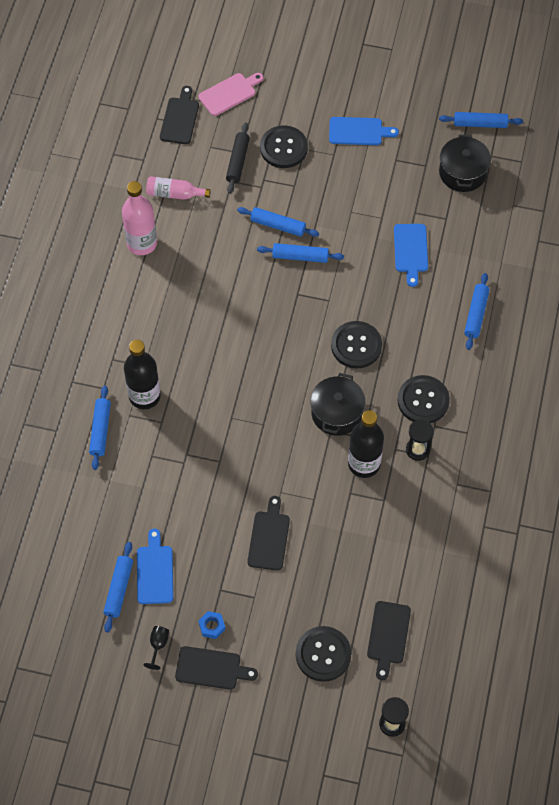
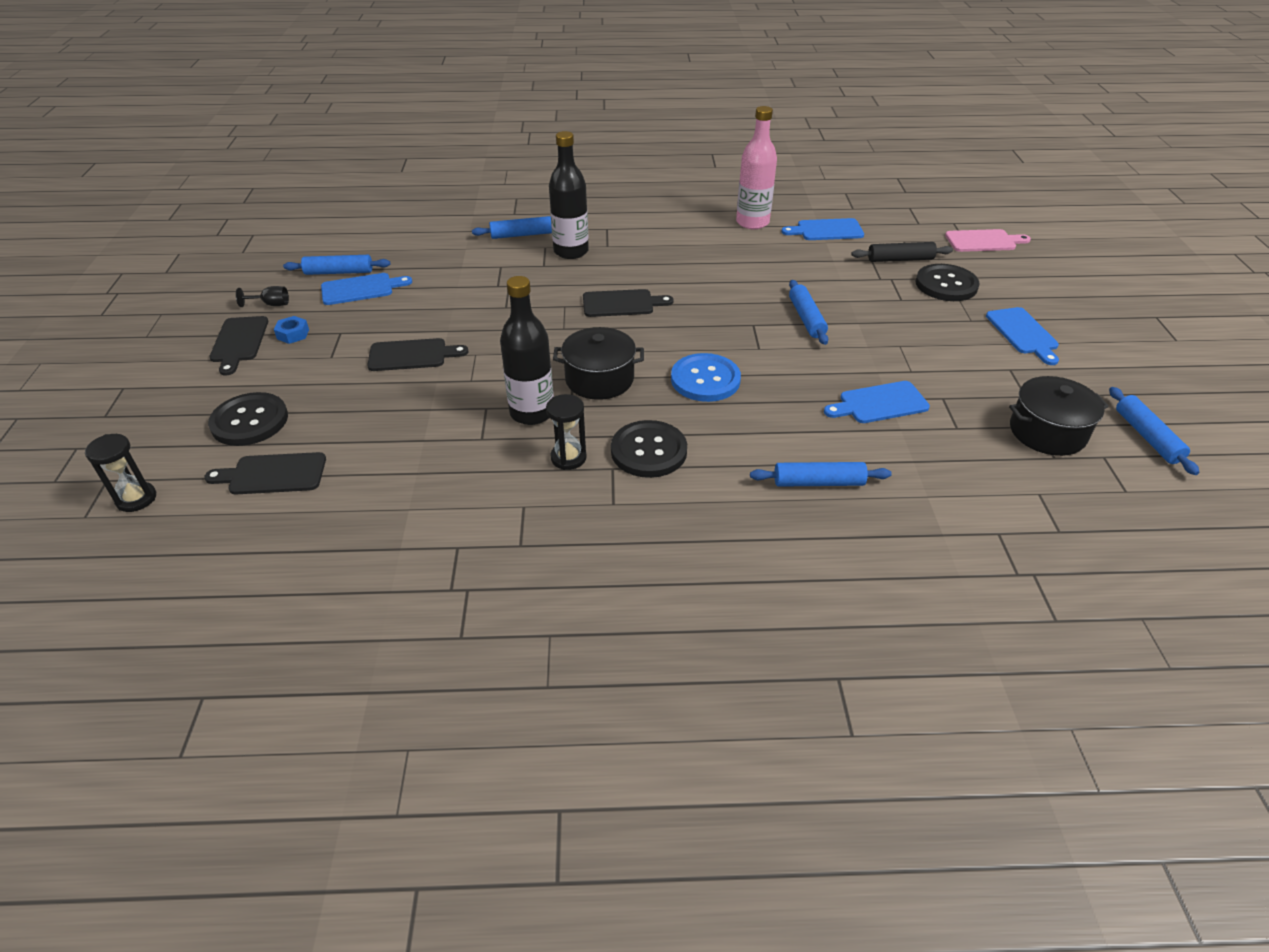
camera: 75 degrees right, 20 degrees down
pink bottle [146,176,211,200] -> blue cutting board [781,218,864,240]
black cutting board [160,86,199,144] -> black cutting board moved to [583,289,674,317]
pink cutting board [199,73,263,116] -> pink cutting board turned 45 degrees counterclockwise [945,229,1031,252]
blue rolling pin [237,207,319,237] -> none
black button [331,321,382,369] -> blue button [671,353,741,402]

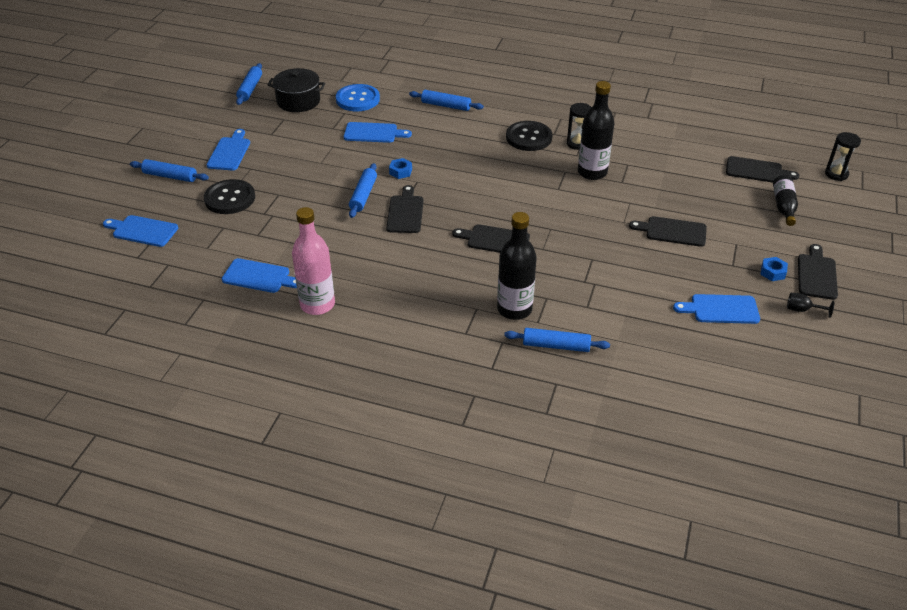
camera: 160 degrees left, 0 degrees up
black button [208,392,288,446] -> black bottle [773,175,798,226]
blue rolling pin [283,255,390,275] -> blue rolling pin moved to [130,159,209,182]
black pot [553,327,644,400] -> none
blue button [671,353,741,402] -> blue button moved to [336,84,380,111]
black rolling pin [851,242,953,262] -> none
pink cutting board [945,229,1031,252] -> blue cutting board [103,215,178,247]
none -> black cutting board [386,185,424,233]
none -> blue nut [389,158,412,179]

